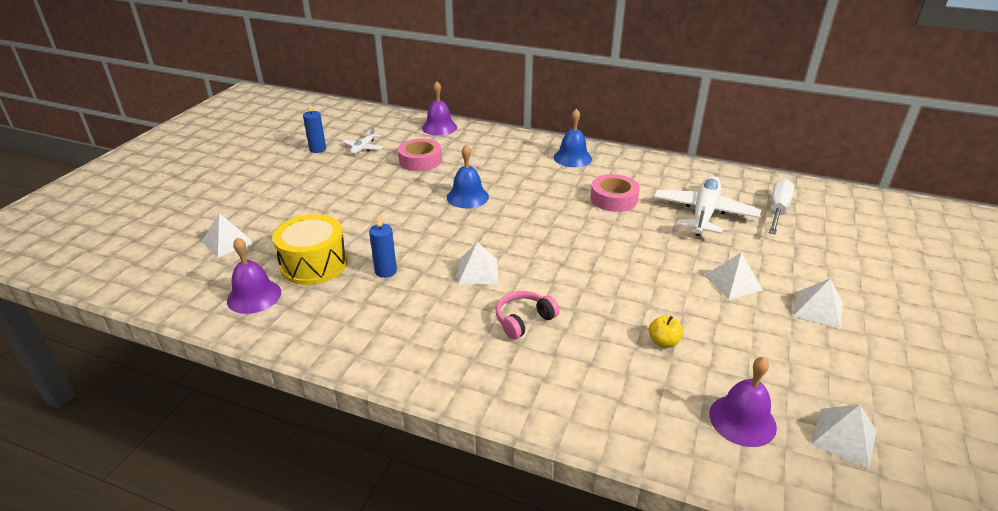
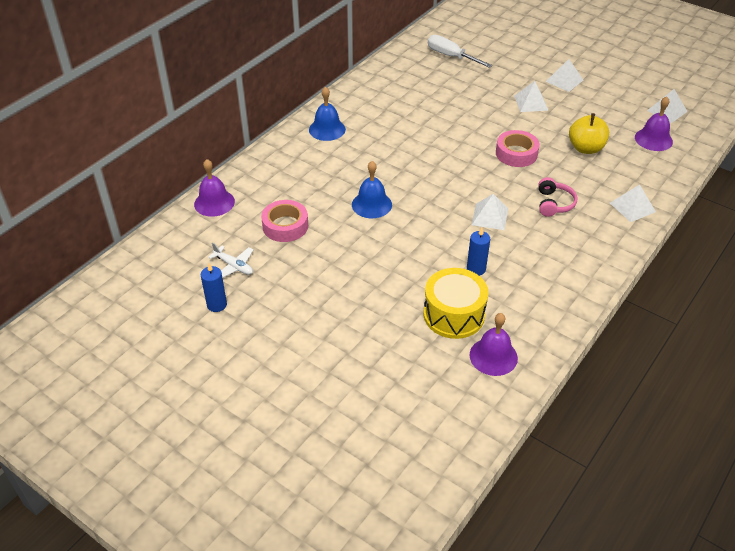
camera: 75 degrees left, 10 degrees up
white pyramid [202,213,254,258] -> white pyramid moved to [610,184,656,222]
pink headphones [496,291,559,340] -> pink headphones turned 150 degrees counterclockwise [539,177,578,217]
pink tape [590,174,640,212] -> pink tape moved to [496,130,540,167]
yellow apple [649,315,683,348] -> yellow apple [569,113,609,154], size x1.79
white plane [653,176,761,236] -> none

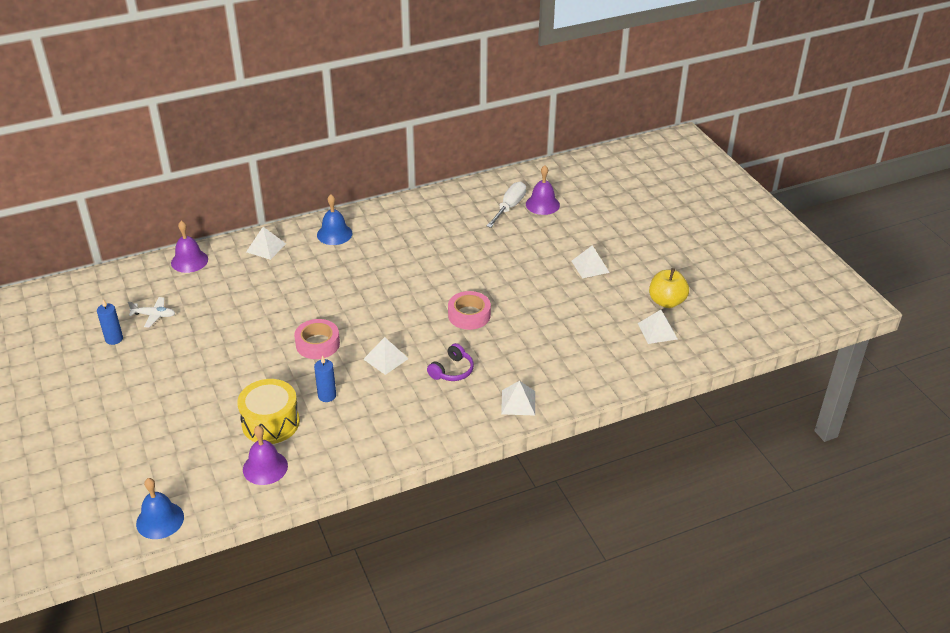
camera: 30 degrees right, 5 degrees down
white plane [208,242,253,278] -> white plane turned 60 degrees counterclockwise [128,297,175,328]
pink tape [261,200,308,242] -> pink tape moved to [294,319,340,359]
blue bell [352,161,392,218] -> blue bell moved to [136,478,184,539]
white screwdriver [428,35,492,68] -> white screwdriver turned 45 degrees clockwise [487,182,526,228]
white pyramid [514,81,548,112] -> white pyramid moved to [246,227,286,260]
pink headphones [539,177,578,217] -> purple headphones [427,343,474,381]
yellow apple [569,113,609,154] -> yellow apple moved to [649,268,689,308]
purple bell [635,96,673,151] -> purple bell moved to [526,165,560,215]

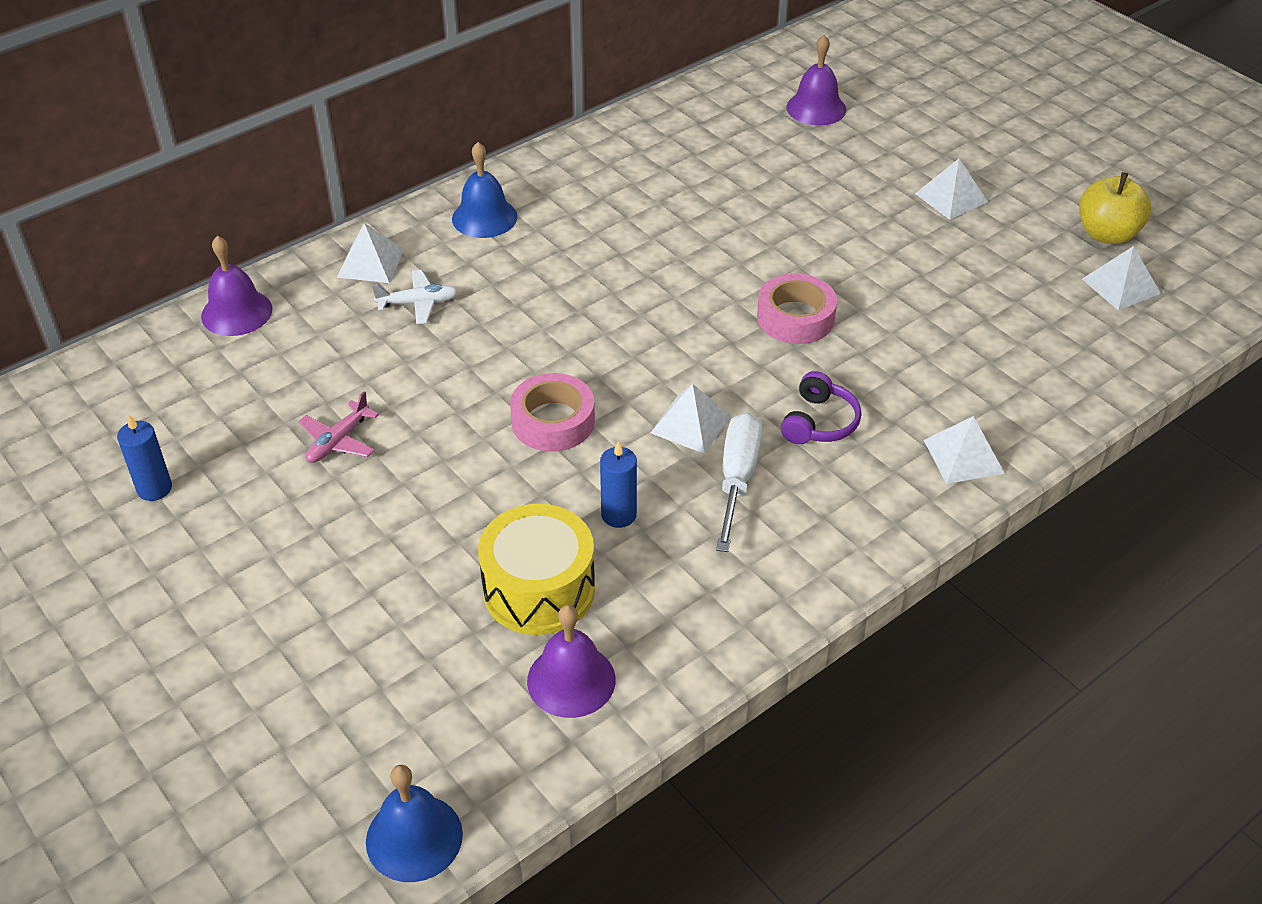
camera: 15 degrees left, 5 degrees up
white plane [128,297,175,328] -> white plane moved to [372,270,458,324]
white screwdriver [487,182,526,228] -> white screwdriver moved to [716,413,762,552]
none -> pink plane [298,391,379,463]

